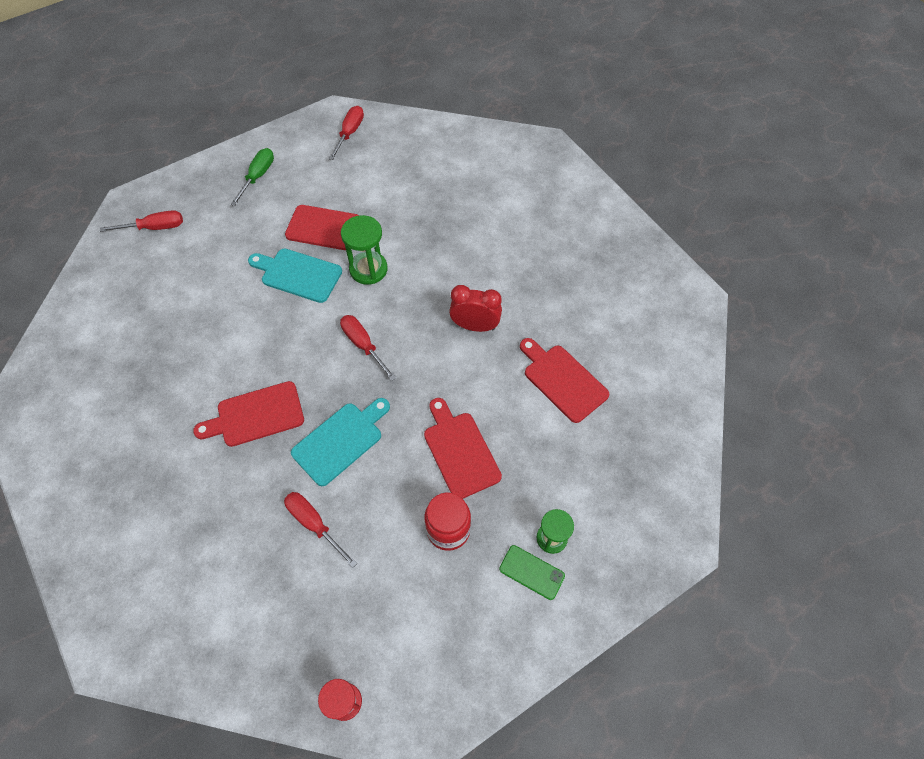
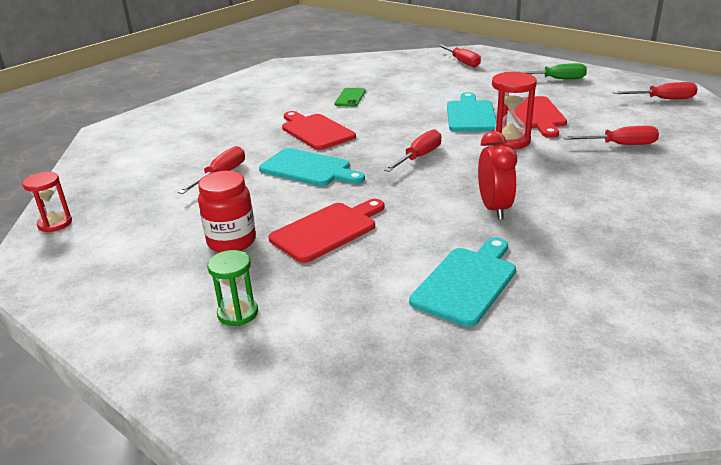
camera: 75 degrees right, 30 degrees down
green hourglass [341,215,388,285] -> red hourglass [492,72,537,150]
green phone [499,545,565,600] -> green phone moved to [334,88,366,107]
red cutting board [520,338,609,423] -> turquoise cutting board [409,238,516,327]
none -> red screwdriver [563,126,659,145]

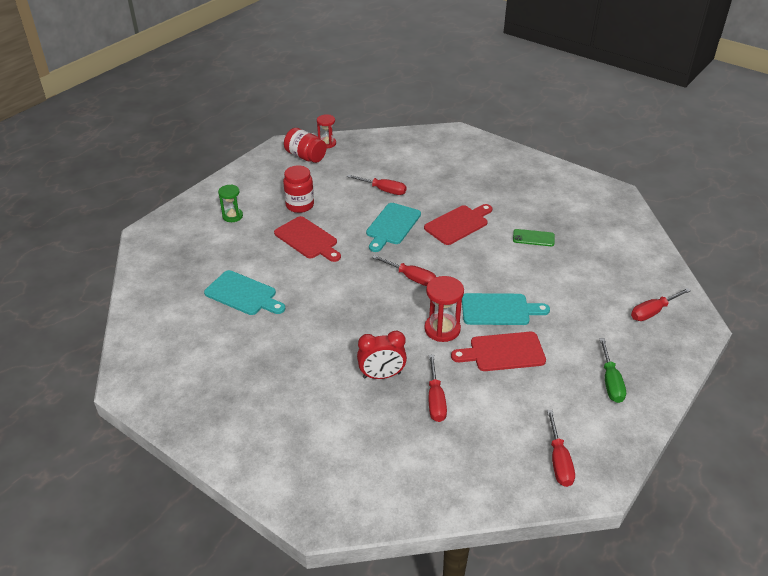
camera: 85 degrees right, 10 degrees up
red clock [478,131,517,220] -> red clock moved to [357,331,407,379]
none -> red jar [284,128,326,163]

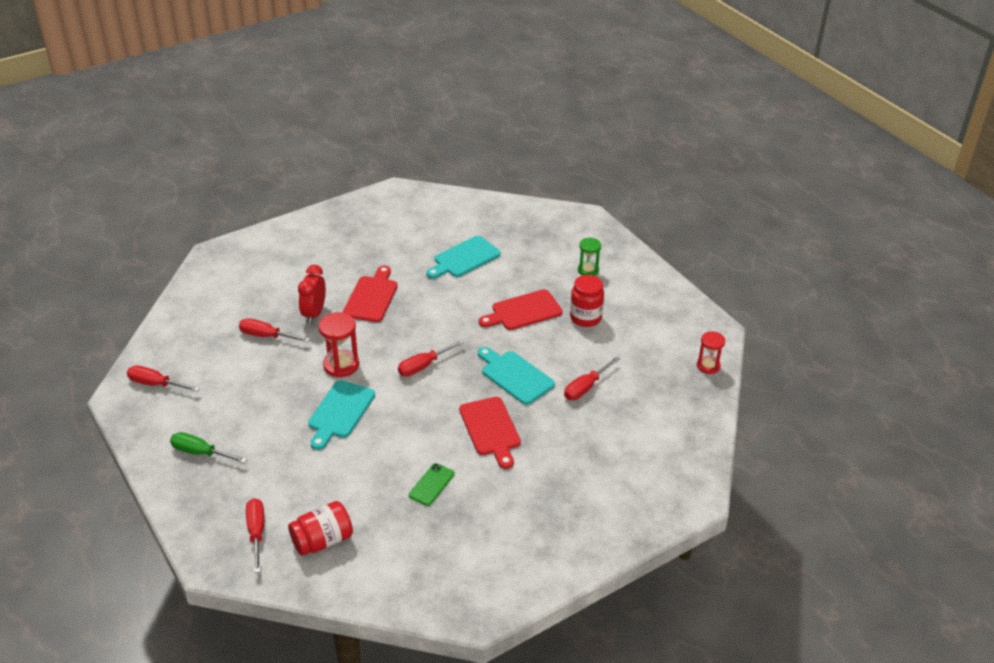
camera: 110 degrees right, 0 degrees up
red jar [284,128,326,163] -> red jar moved to [288,501,353,556]
red cutting board [451,332,546,371] -> red cutting board moved to [343,266,398,322]

